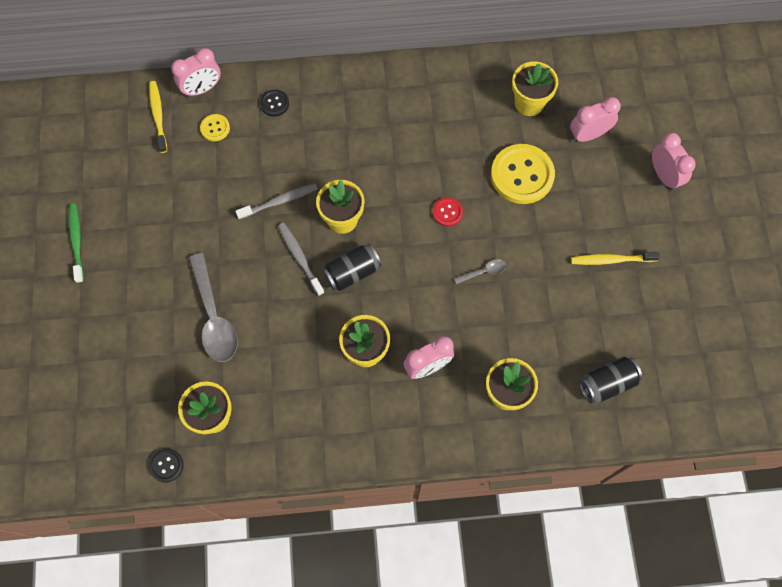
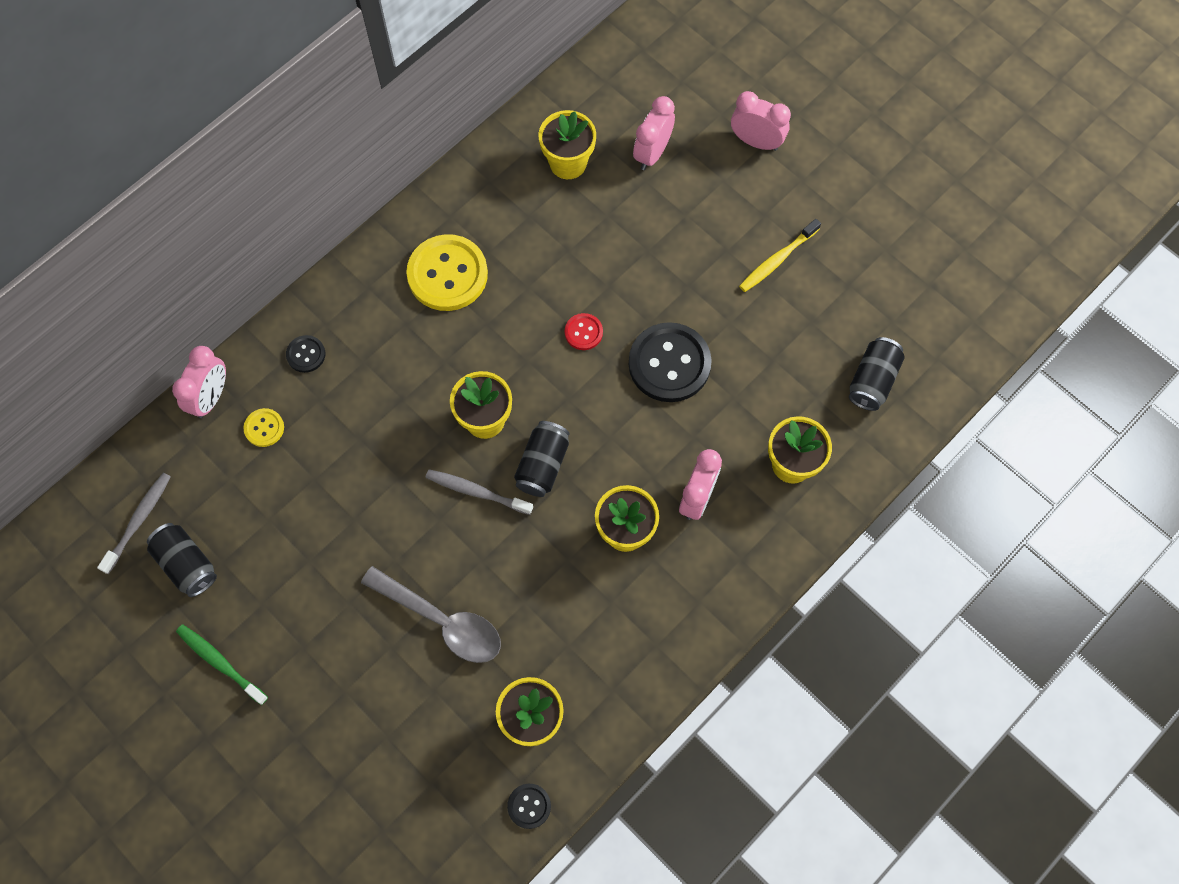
camera: 40 degrees left, 0 degrees up
yellow toothbrush [149,81,167,153] -> none
grey toothbrush [235,184,318,220] -> grey toothbrush moved to [97,472,171,574]
grey spoon [454,259,506,284] -> black button [629,322,712,402]
yellow button [491,144,555,204] -> yellow button moved to [406,234,488,311]
none -> black can [147,523,217,597]

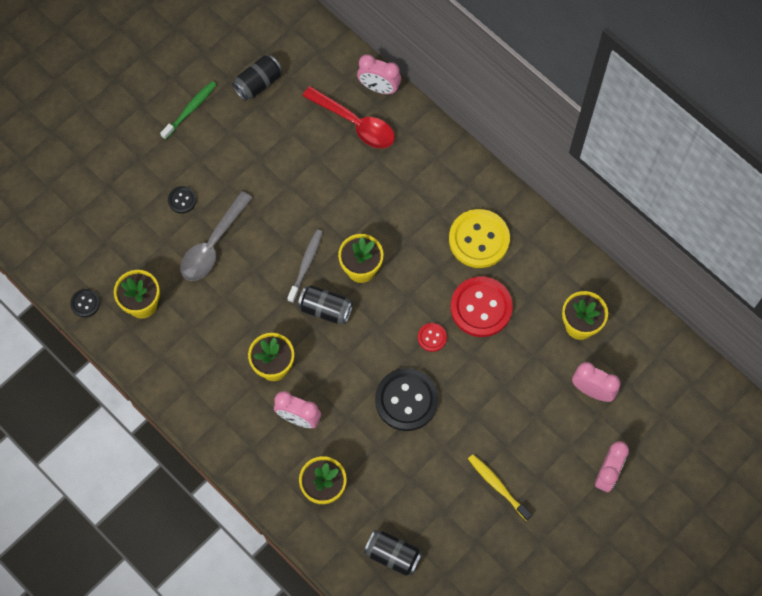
camera: 90 degrees right, 0 degrees up
grey toothbrush [97,472,171,574] -> none
yellow button [244,408,284,447] -> red spoon [302,86,395,148]
black button [286,335,325,373] -> black button moved to [168,186,196,214]
none -> red button [451,276,513,337]

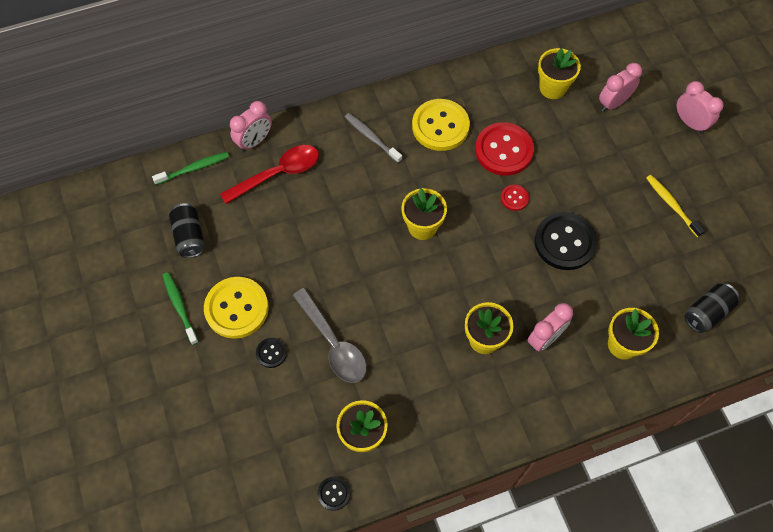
camera: 65 degrees left, 5 degrees down
grey toothbrush [287,229,323,303] -> grey toothbrush moved to [345,113,402,163]
black can [298,285,353,324] -> none
yellow toothbrush [468,454,532,521] -> yellow toothbrush turned 75 degrees clockwise [646,175,705,237]
none -> green toothbrush [152,152,229,185]
none -> yellow button [204,277,269,339]

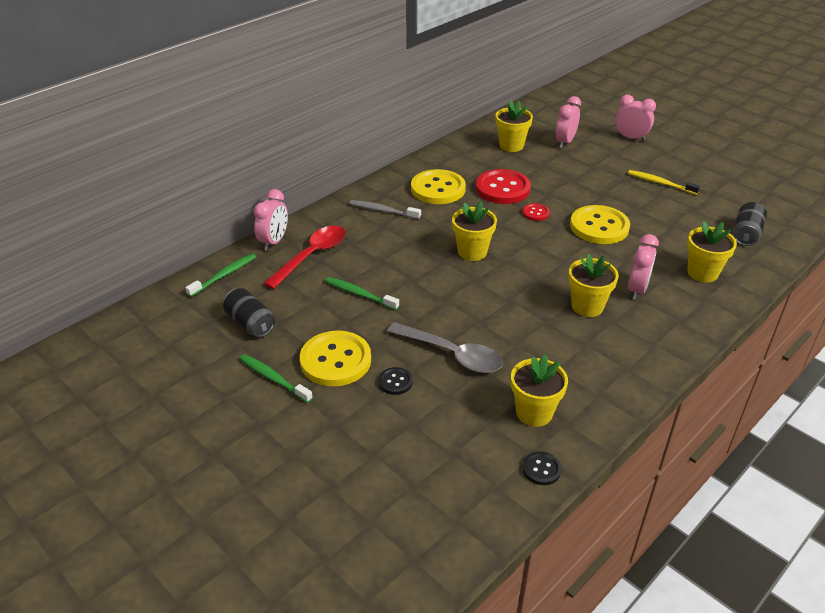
camera: 25 degrees left, 25 degrees down
black button [535,212,597,270] -> yellow button [570,205,630,244]
none -> green toothbrush [325,277,399,310]

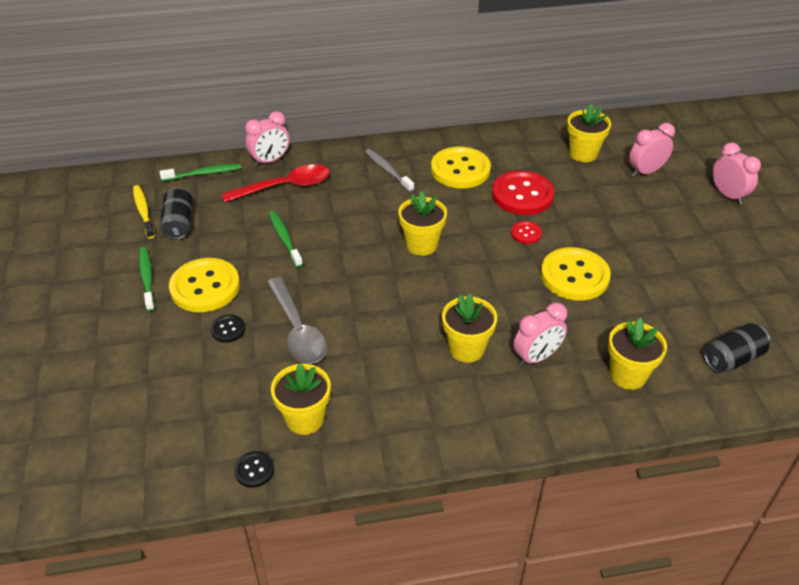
camera: 35 degrees right, 5 degrees up
yellow toothbrush [628,170,700,195] -> yellow toothbrush moved to [133,185,155,239]

